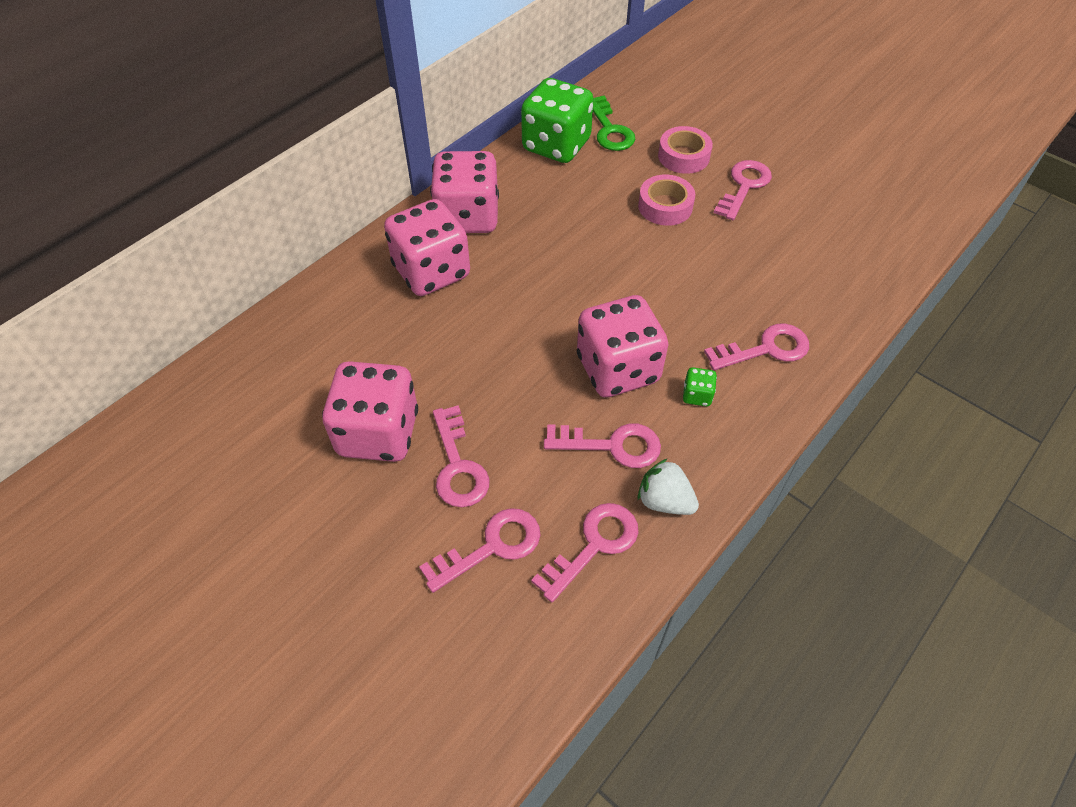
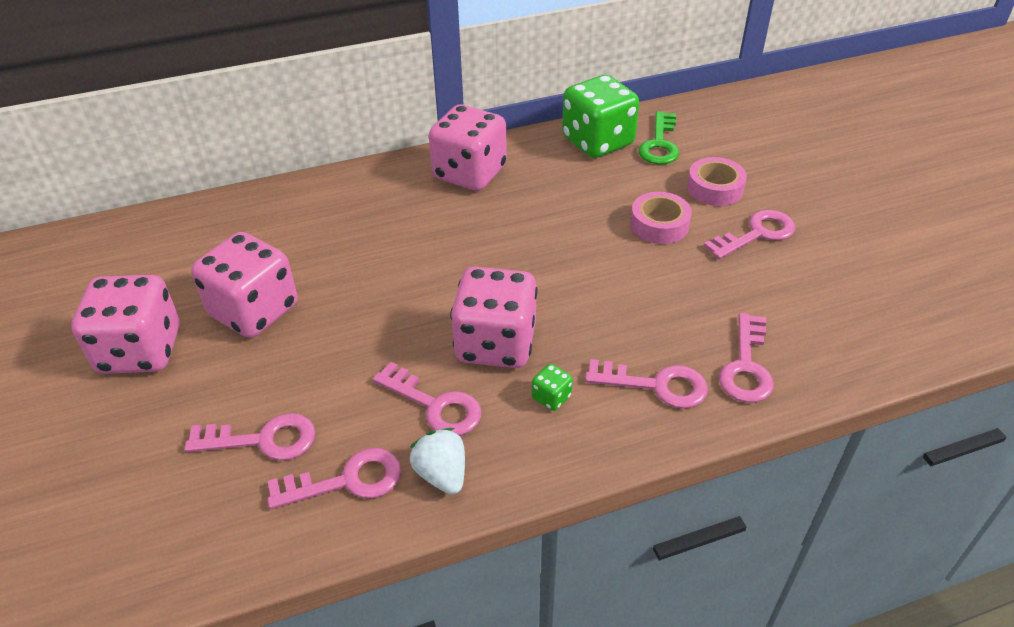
camera: 30 degrees right, 10 degrees down
pink dice [384,199,470,296] -> pink dice moved to [71,275,180,374]
pink key [433,405,490,507] -> pink key moved to [719,313,774,403]

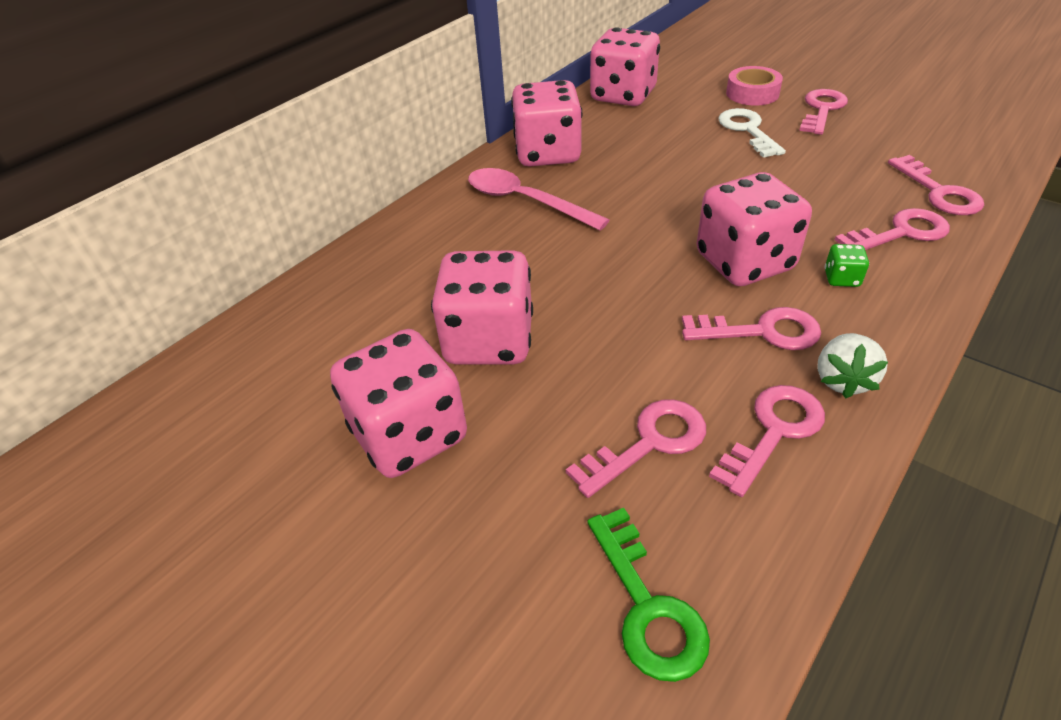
camera: 30 degrees left, 0 degrees up
white strawberry [410,428,465,495] -> white strawberry turned 105 degrees counterclockwise [817,333,888,398]
green dice [562,75,639,158] -> pink dice [590,28,660,106]
pink tape [630,192,692,244] -> white key [718,108,786,158]
green key [638,111,679,164] -> green key moved to [587,508,710,682]
none -> pink spoon [468,168,610,230]

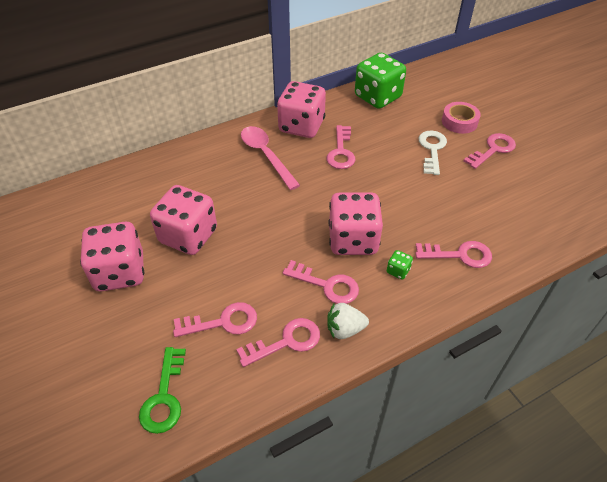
camera: 20 degrees right, 5 degrees up
pink dice [590,28,660,106] -> green dice [355,53,406,109]
white strawberry [817,333,888,398] -> white strawberry turned 45 degrees clockwise [327,303,369,339]
pink key [888,155,984,215] -> pink key moved to [326,125,355,169]

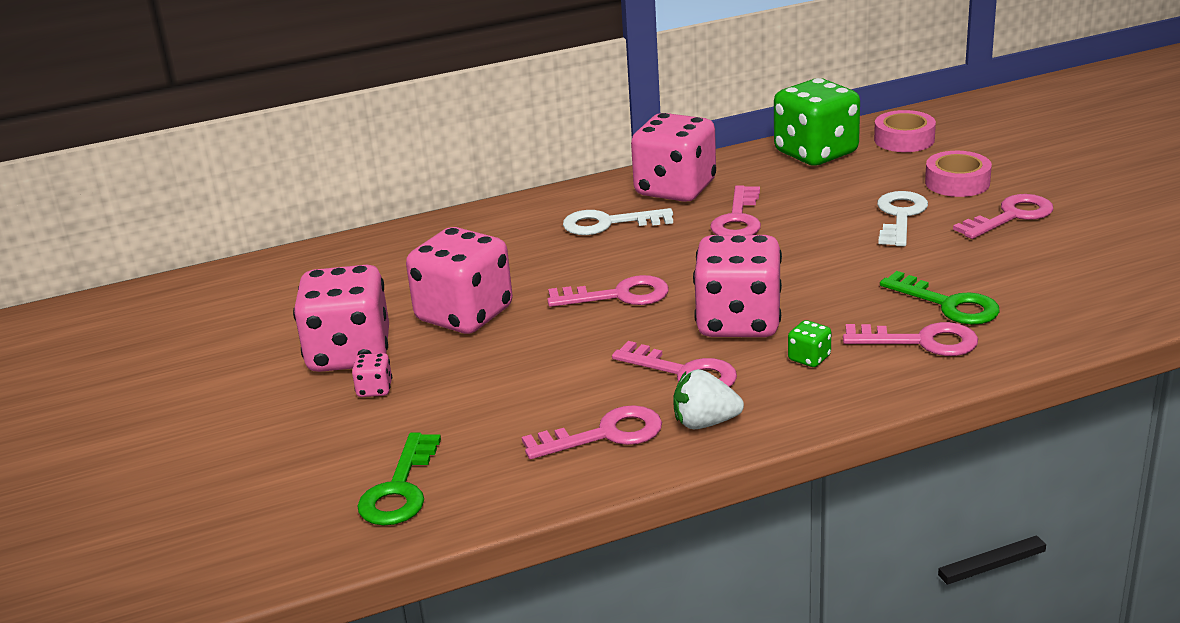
camera: 10 degrees right, 20 degrees down
pink key [173,302,257,337] -> pink key moved to [547,275,669,307]
pink spoon [241,126,300,190] -> white key [563,208,673,235]
none -> pink dice [352,353,392,397]
none -> pink tape [874,110,936,152]
none -> green key [880,271,1000,325]

